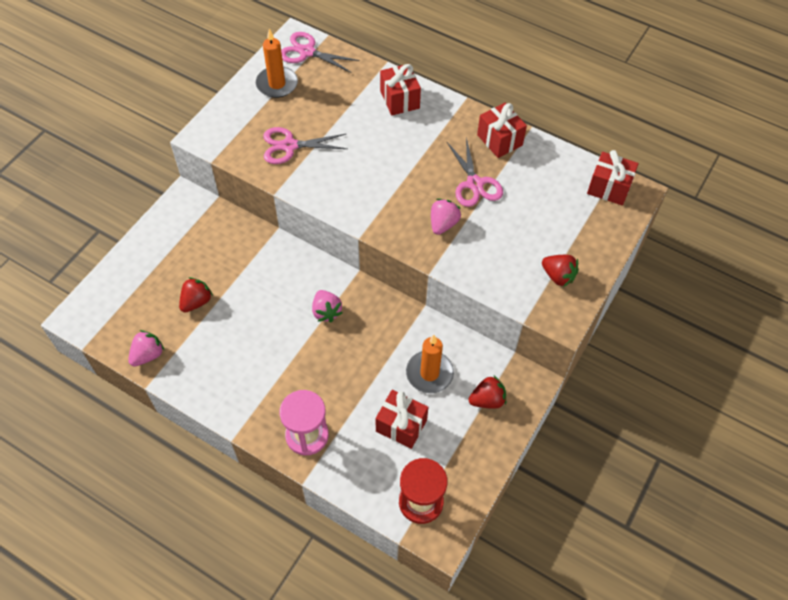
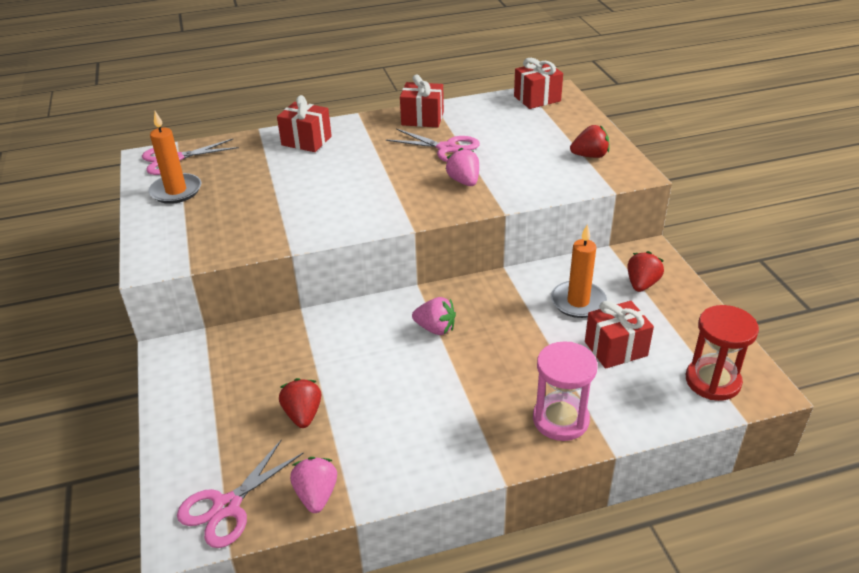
camera: 45 degrees left, 20 degrees down
pink scissors [263,127,347,164] -> pink scissors moved to [177,440,304,548]

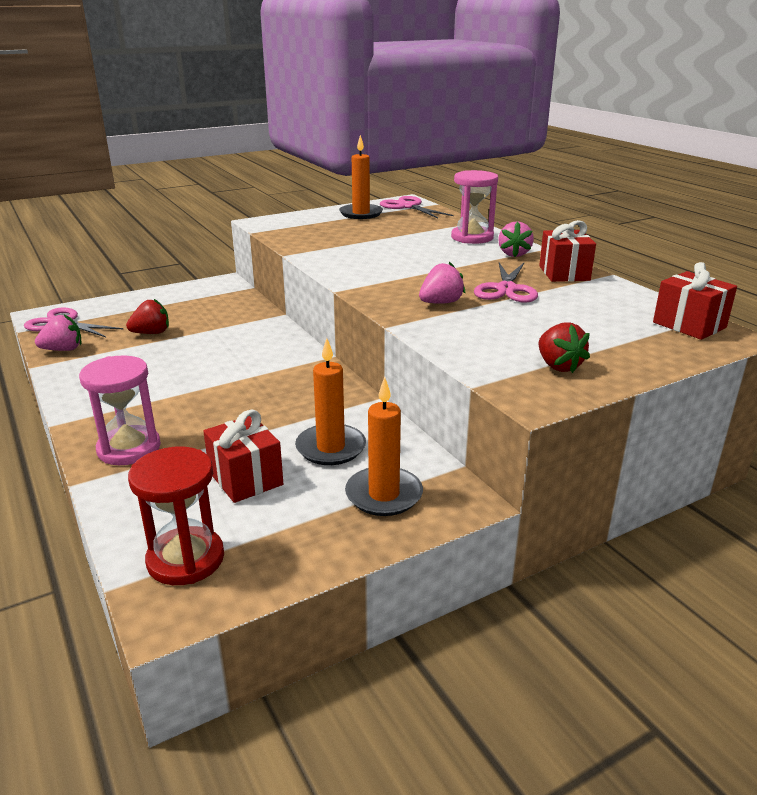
camera: 75 degrees right, 10 degrees down
red gift [277,95,332,152] -> pink hourglass [451,170,498,244]
pink strawberry [412,297,456,335] -> pink strawberry moved to [498,221,534,257]
red strawberry [627,251,664,292] -> orange candle [345,377,423,516]

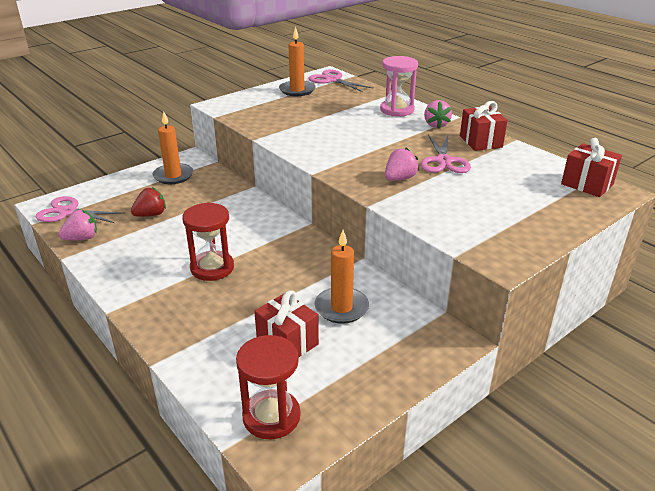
camera: 10 degrees left, 5 degrees up
pink hourglass [79,355,161,465] -> none
orange candle [345,377,423,516] -> orange candle moved to [153,111,193,184]
red strawberry [538,323,590,373] -> none
none -> red hourglass [182,202,234,281]

